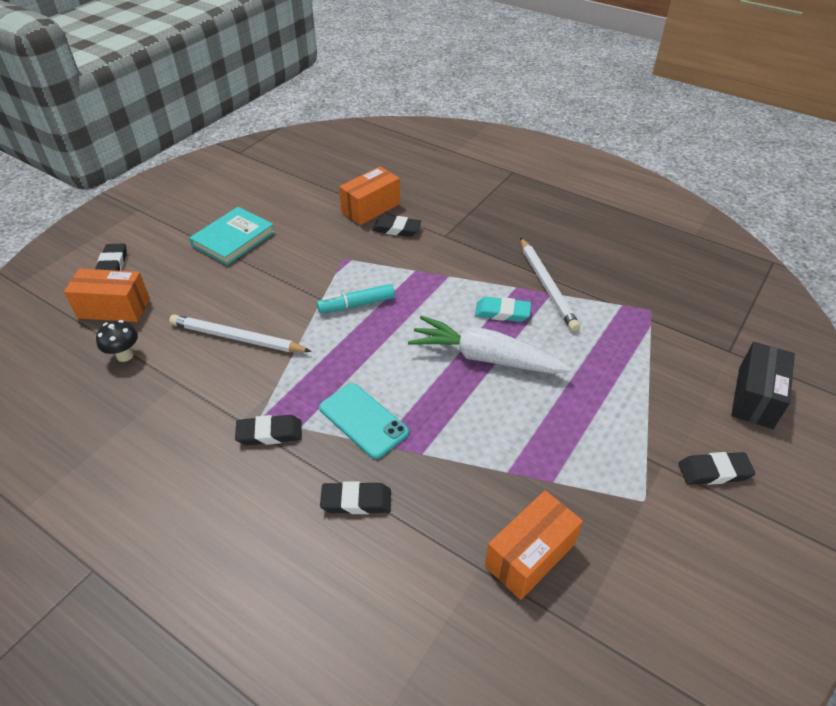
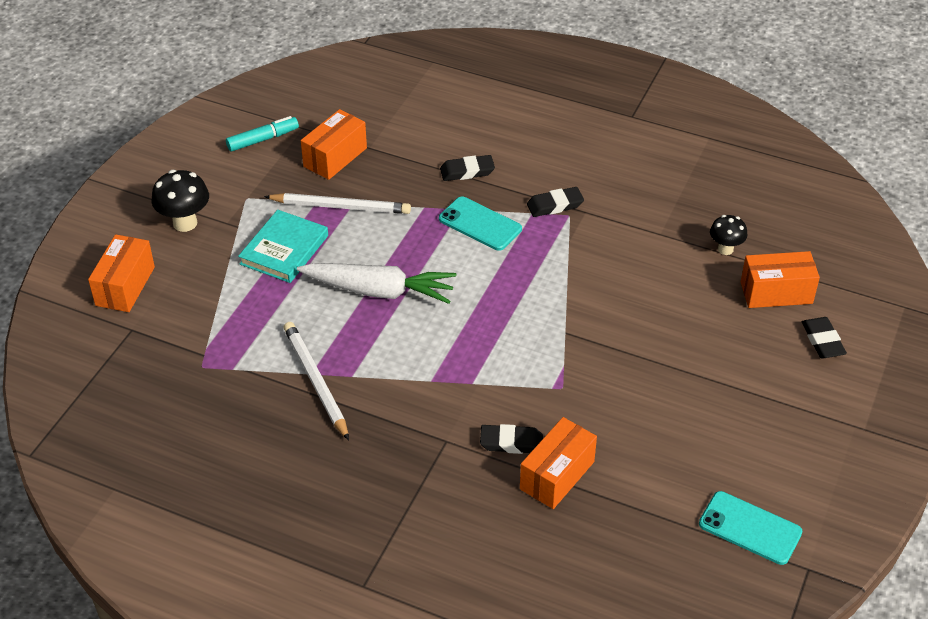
camera: 170 degrees right, 0 degrees up
white pencil [169,314,312,352] -> white pencil moved to [264,193,411,214]
turquoise book [189,207,275,265] -> turquoise book moved to [238,210,328,283]
turquoise marker [317,284,395,313] -> turquoise marker moved to [226,116,299,151]
turquoise eraser [475,297,531,322] -> none
black eraser [678,452,755,485] -> black mushroom [152,170,209,232]
black box [731,342,795,429] -> orange box [88,234,155,312]
none -> turquoise phone [699,491,802,565]

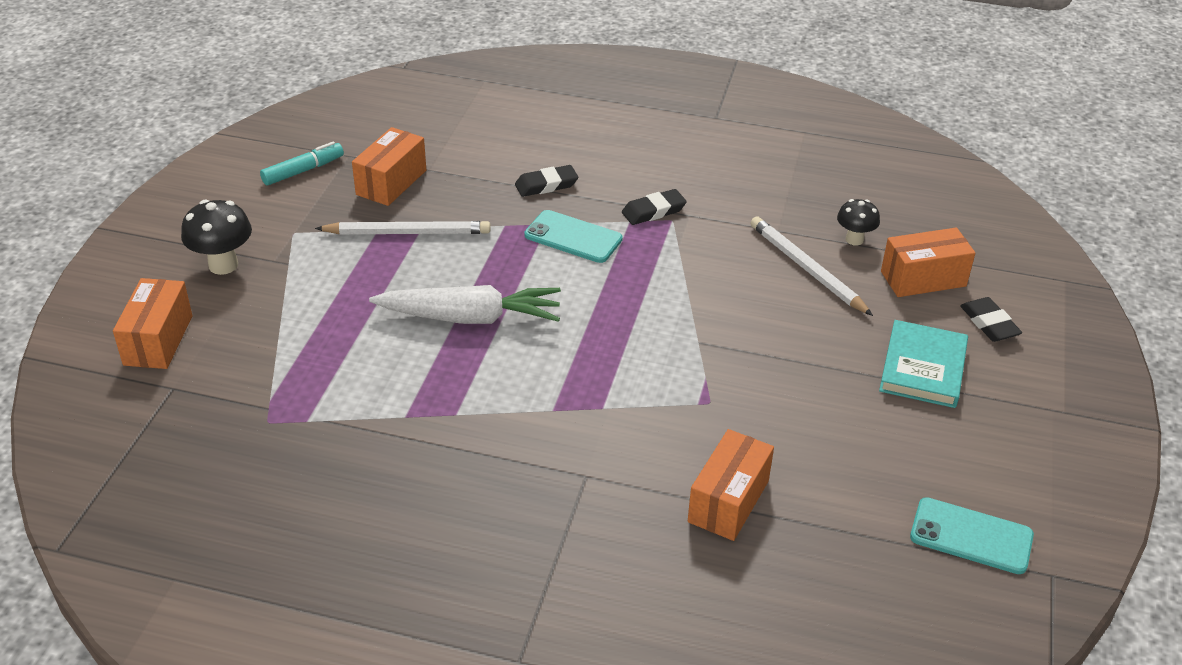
camera: 10 degrees left, 5 degrees down
turquoise book [238,210,328,283] -> turquoise book moved to [879,320,968,408]
white pencil [283,322,349,440] -> white pencil moved to [751,216,873,316]
black eraser [480,424,543,454] -> none

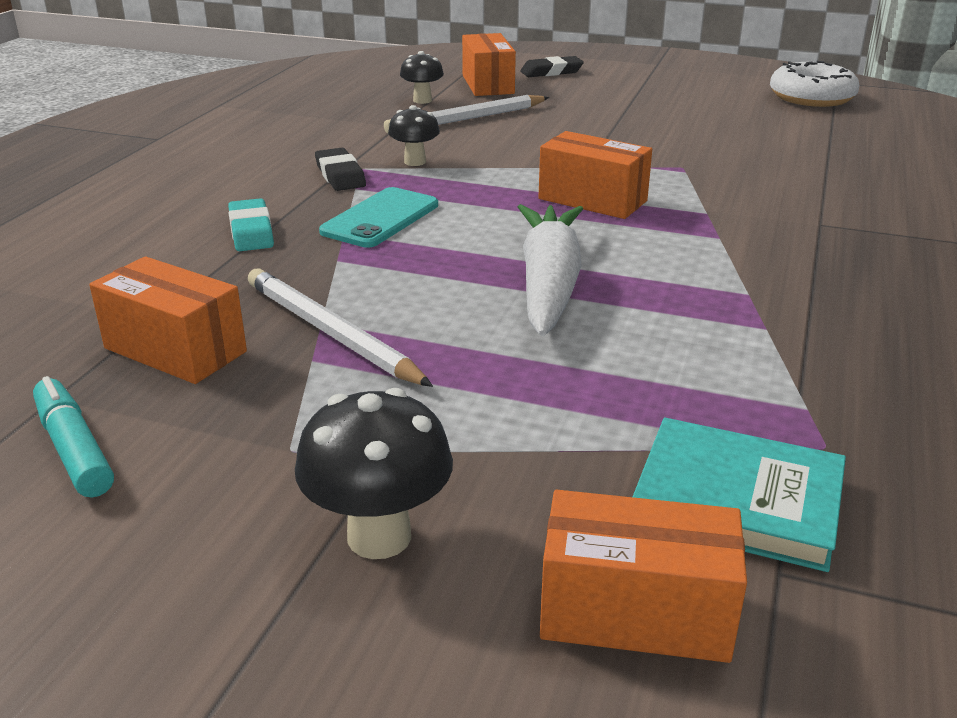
camera: 85 degrees left, 10 degrees down
white pencil [315,221,490,234] -> white pencil turned 45 degrees counterclockwise [248,268,433,387]
black eraser [515,165,578,197] -> turquoise eraser [228,198,274,251]
orange box [688,429,774,541] -> orange box moved to [538,131,652,219]
turquoise book [879,320,968,408] -> turquoise book moved to [633,417,846,572]
turquoise phone [910,497,1034,574] -> white donut [770,61,859,107]
none -> black mushroom [388,105,440,166]

